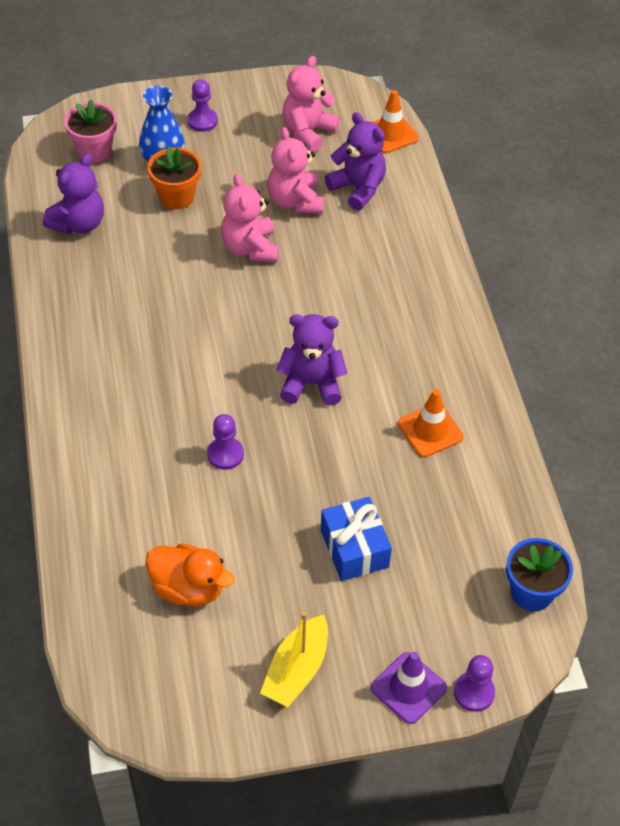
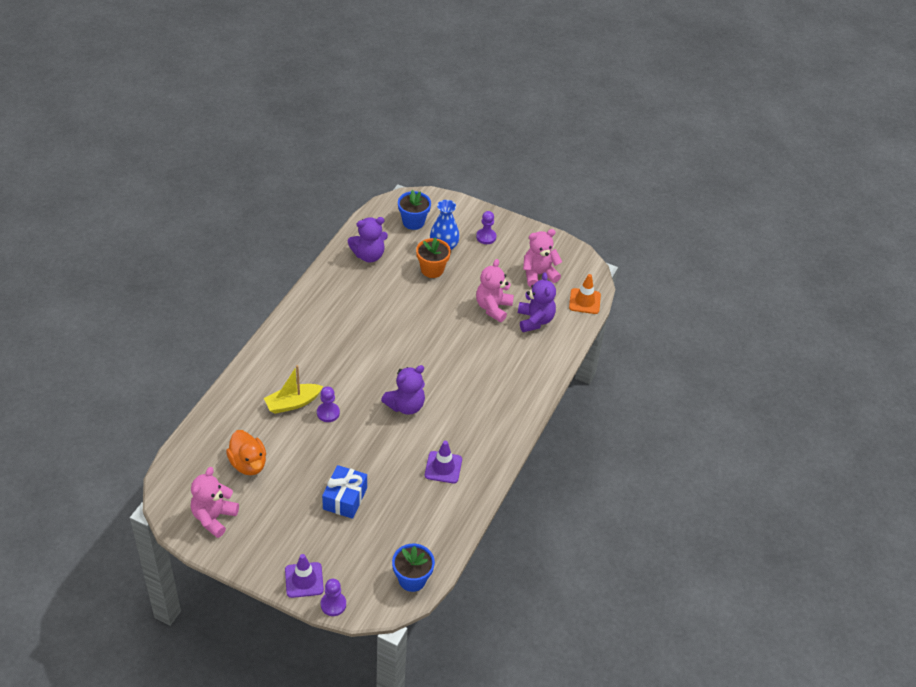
camera: 35 degrees right, 5 degrees down
pink flower pot [64,100,117,163] -> blue flower pot [398,190,431,230]
pink teddy bear [221,174,279,262] -> pink teddy bear moved to [191,467,239,538]
yellow boat [260,612,328,707] -> yellow boat moved to [264,365,323,414]
purple teddy bear [277,314,347,406] -> purple teddy bear turned 105 degrees clockwise [381,365,425,415]
orange traffic cone [398,389,464,457] -> purple traffic cone [425,441,462,483]

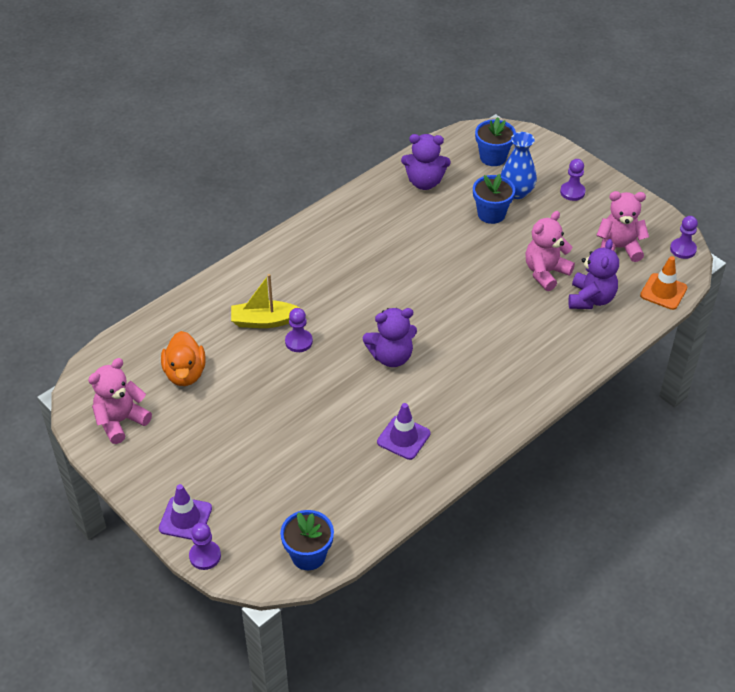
camera: 25 degrees right, 0 degrees up
blue gift [322,465,367,519] -> none
orange flower pot [416,237,451,278] -> blue flower pot [473,174,515,224]
none -> purple pawn [670,216,698,259]

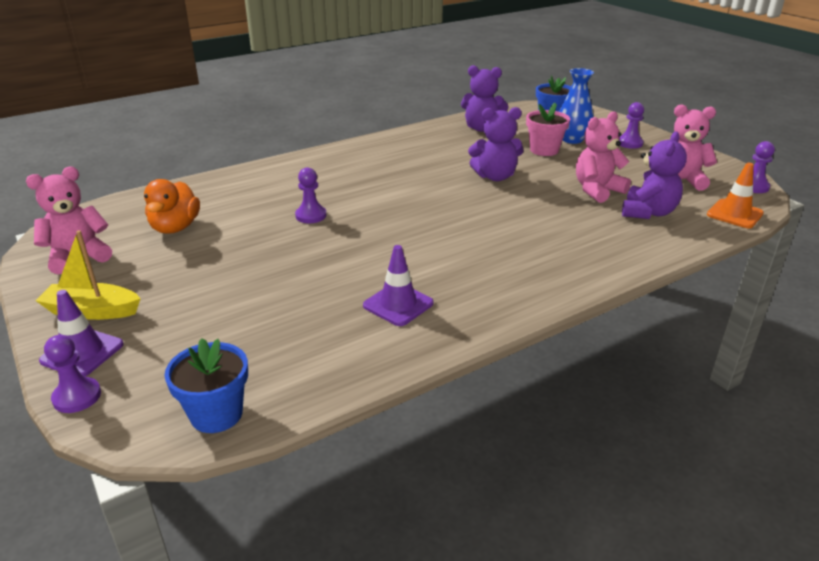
camera: 10 degrees right, 15 degrees down
yellow boat [231,274,303,328] -> yellow boat moved to [36,230,141,320]
purple teddy bear [363,308,417,367] -> purple teddy bear moved to [468,107,524,181]
blue flower pot [473,174,515,224] -> pink flower pot [526,103,570,156]

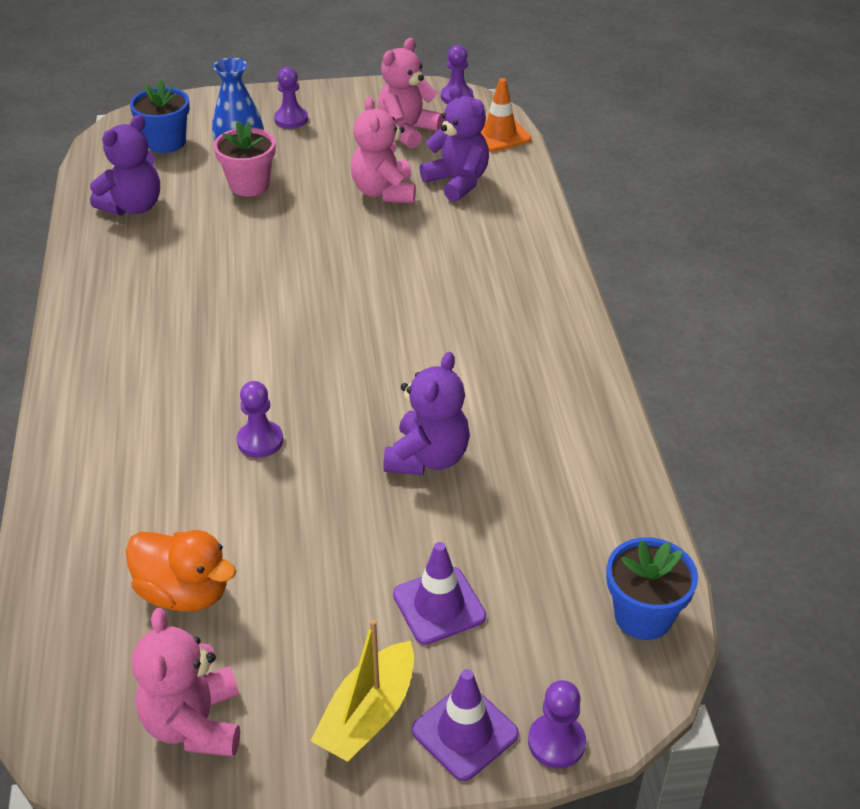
camera: 65 degrees left, 10 degrees up
purple traffic cone [363,245,434,326] -> purple traffic cone moved to [393,542,486,645]
purple teddy bear [468,107,524,181] -> purple teddy bear moved to [384,352,470,475]

